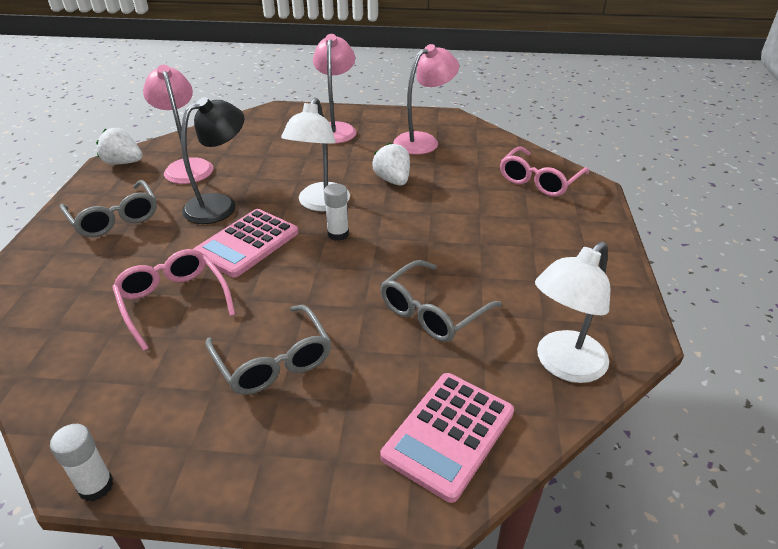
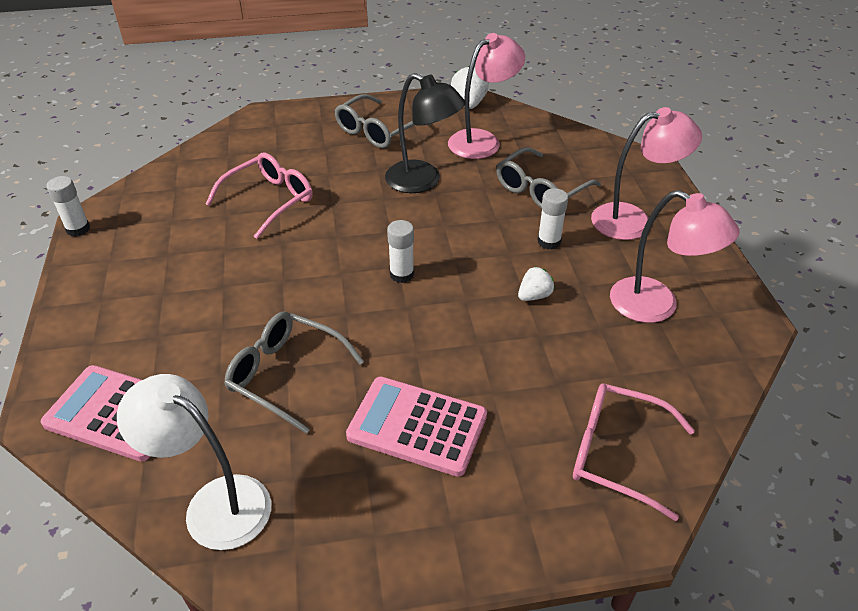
camera: 75 degrees right, 5 degrees up
pink calculator [194,209,298,278] -> pink calculator moved to [346,377,487,477]
grey glasses [205,305,331,395] -> grey glasses moved to [496,147,601,208]
white lamp [281,98,350,211] -> none
white strawberry [372,143,410,186] -> white strawberry [518,266,555,301], size x0.65
none -> white glue stick [537,188,568,249]

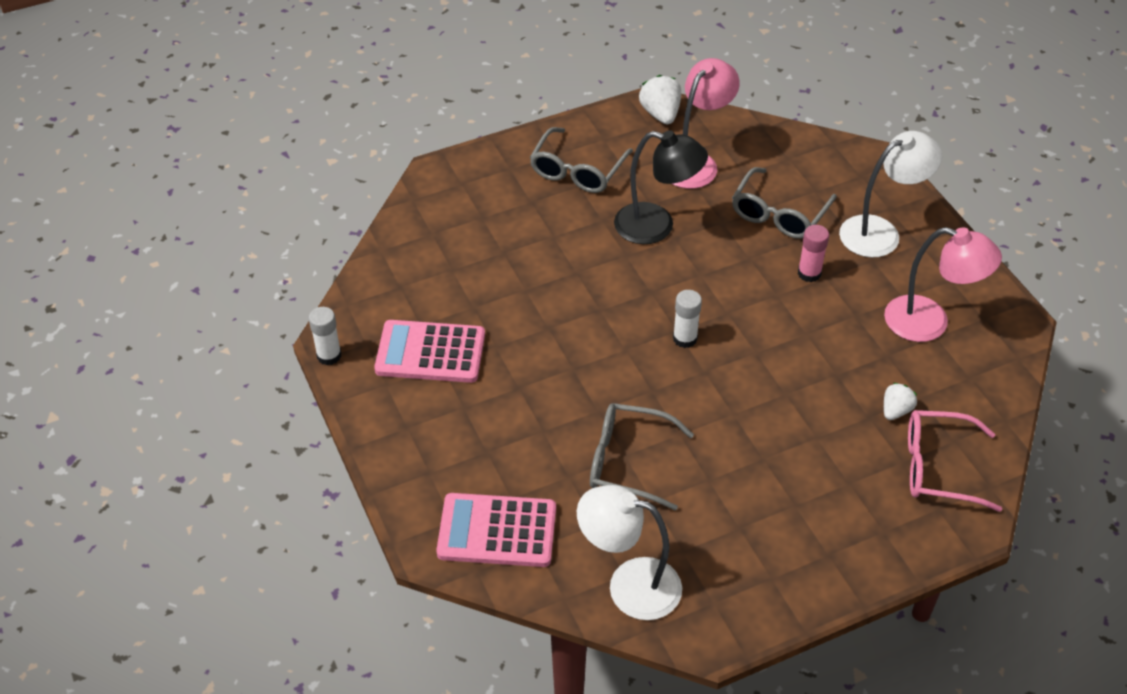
camera: 15 degrees left, 5 degrees up
pink glasses [206,153,313,239] -> none
pink calculator [346,377,487,477] -> pink calculator moved to [374,320,485,383]
white strawberry [518,266,555,301] -> white strawberry moved to [884,383,917,420]
white glue stick [537,188,568,249] -> pink glue stick [798,225,829,282]
pink lamp [591,107,702,240] -> white lamp [839,131,942,258]

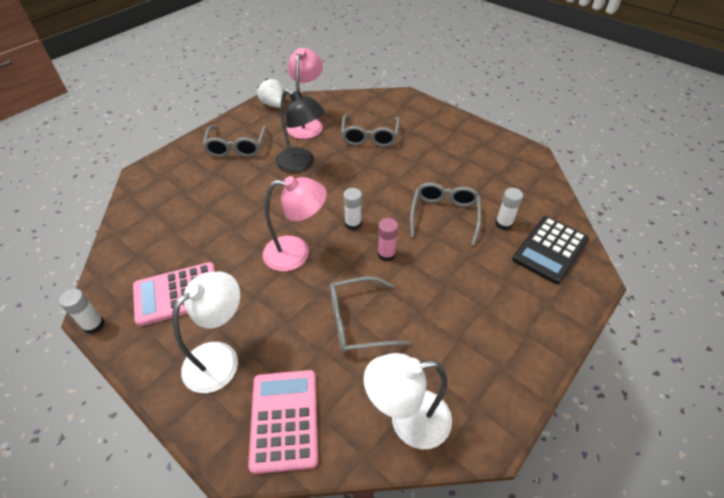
camera: 25 degrees left, 0 degrees up
pink calculator [436,493,556,567] -> pink calculator turned 105 degrees clockwise [248,370,318,474]
black lamp [614,130,708,244] -> black lamp turned 45 degrees clockwise [275,89,324,173]
pink glue stick [798,225,829,282] -> pink glue stick moved to [378,218,398,262]
white lamp [839,131,942,258] -> white lamp moved to [172,272,240,393]
pink lamp [884,227,1002,342] -> pink lamp moved to [263,176,327,271]
white strawberry [884,383,917,420] -> white glue stick [495,188,523,230]
pink glasses [908,410,1002,512] -> black calculator [512,216,589,284]
none -> grey glasses [410,183,481,246]

